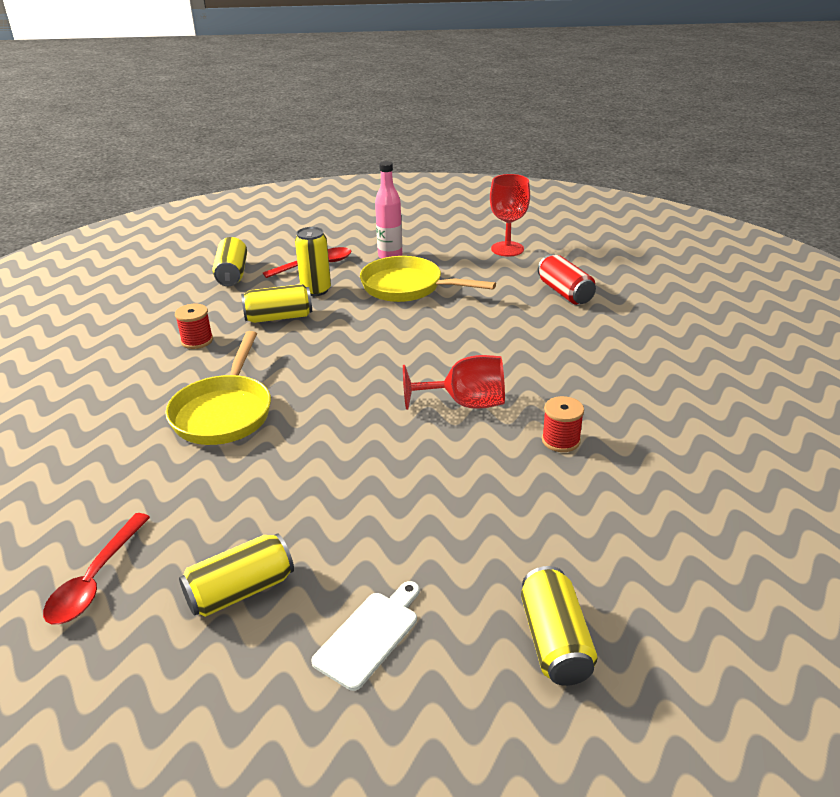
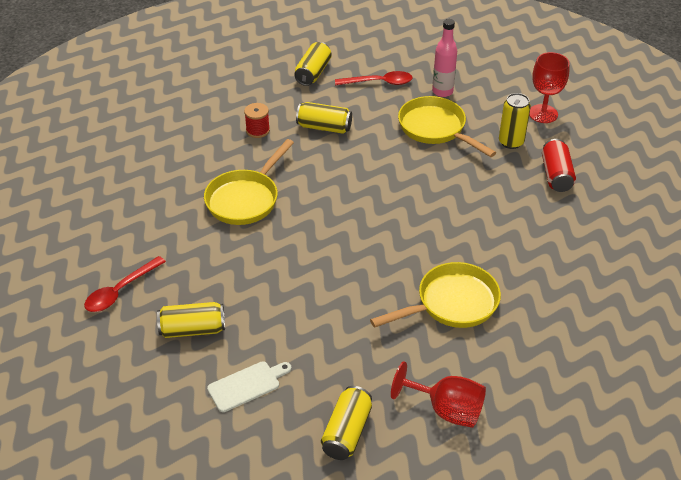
camera: 25 degrees right, 10 degrees up
yellow can [295,227,331,296] -> yellow can moved to [499,93,531,149]
red goblet [403,355,505,410] -> red goblet moved to [391,361,486,428]
red spool [542,396,584,452] -> yellow pan [370,262,501,328]

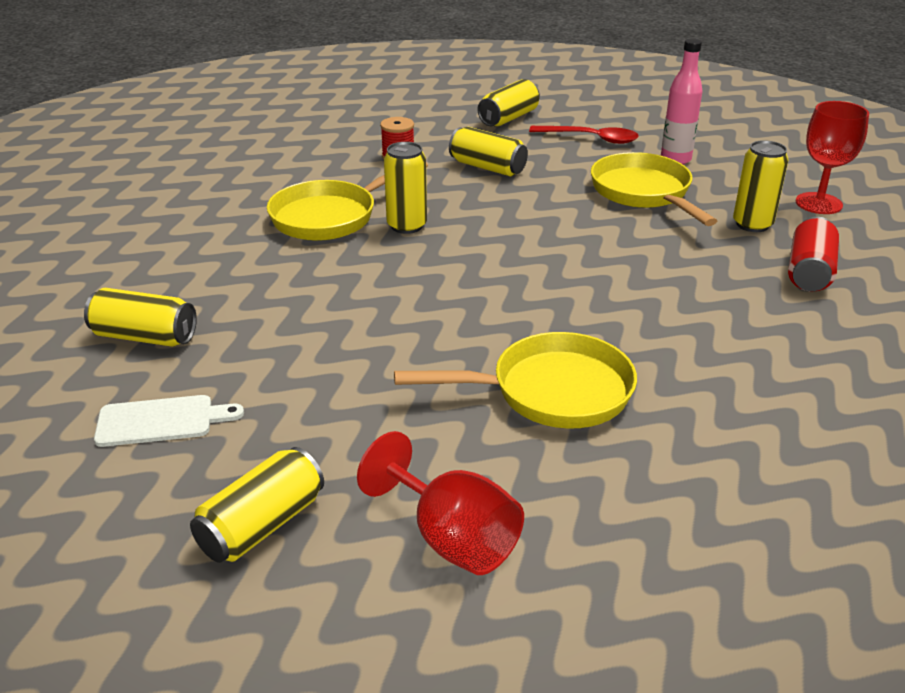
camera: 20 degrees right, 10 degrees down
red spoon [84,256,166,312] -> none
none -> yellow can [384,142,427,234]

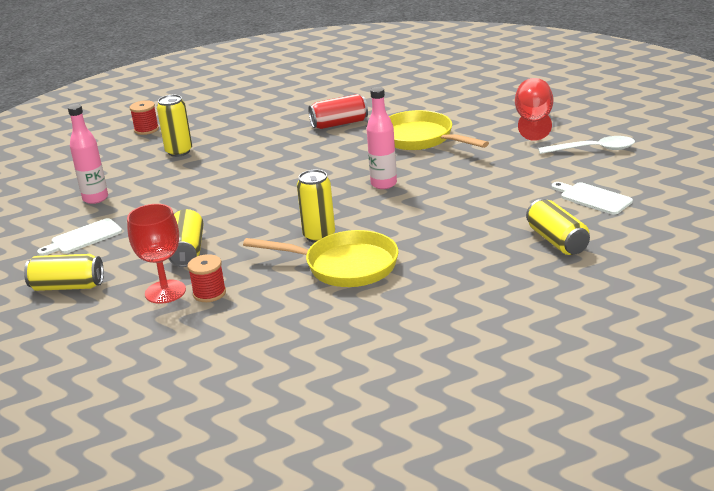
camera: 125 degrees left, 5 degrees down
yellow can [190,447,324,563] -> white spoon [539,136,635,154]
red spoon [529,126,639,144] -> white cutting board [37,218,122,256]
yellow pan [591,152,717,226] -> none
red can [788,217,839,291] -> red can moved to [308,94,368,129]
red goblet [796,101,869,214] -> red goblet moved to [127,204,186,304]
none -> red spool [130,100,159,135]
none -> pink bottle [367,87,397,189]

